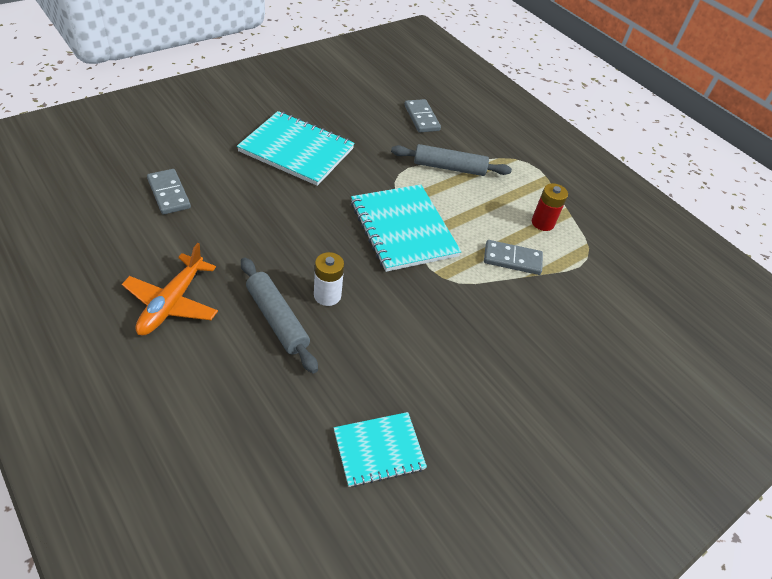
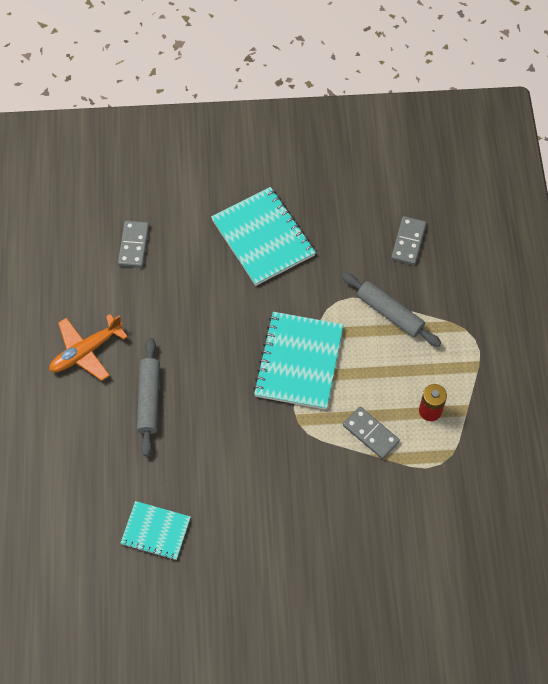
camera: 40 degrees right, 15 degrees up
white battery [314,252,344,306] -> none

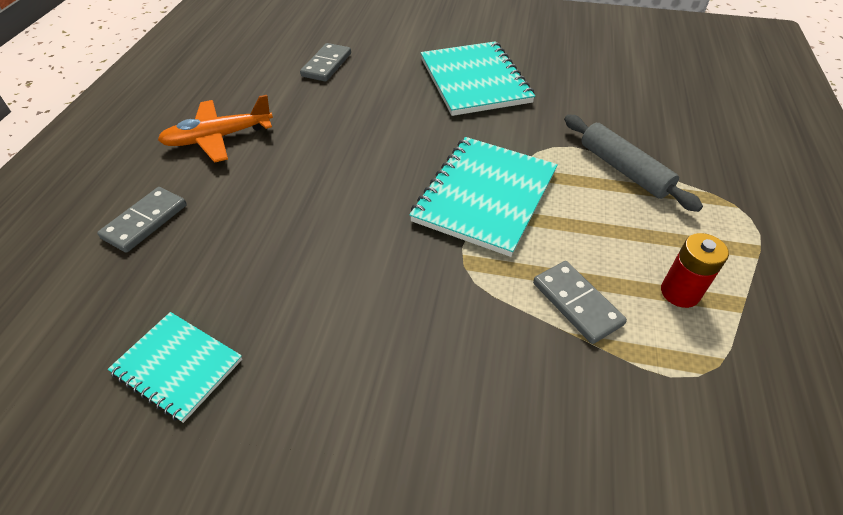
camera: 15 degrees right, 15 degrees down
grey rolling pin [137,338,160,456] -> none
grey domino [391,216,426,265] -> grey domino moved to [97,187,187,253]

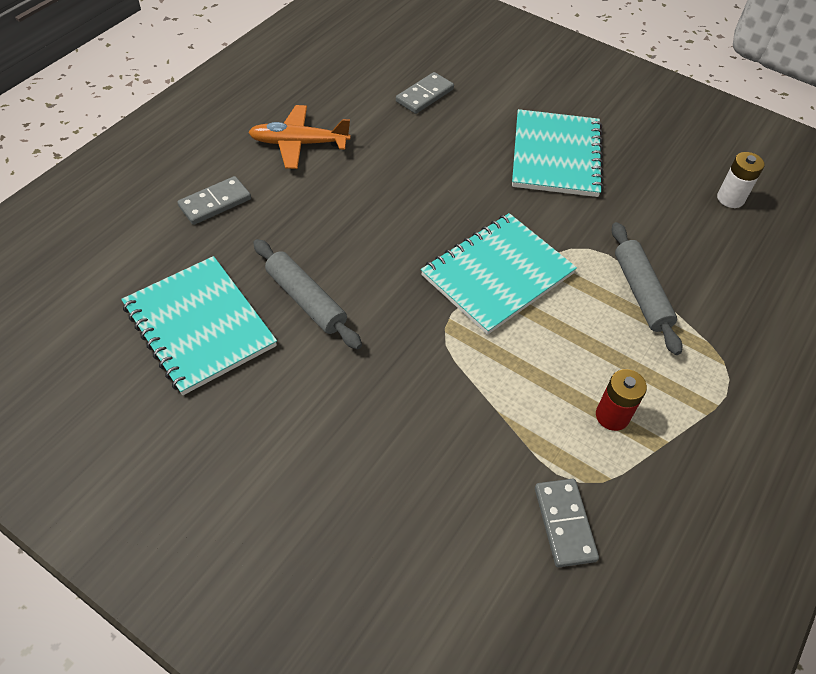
camera: 20 degrees right, 5 degrees up
turquoise notebook [108,312,242,423] -> turquoise notebook [121,256,277,395], size x1.69
grey domino [533,261,627,344] -> grey domino moved to [535,479,599,567]
none -> grey rolling pin [253,239,362,350]
none -> white battery [717,152,764,208]

